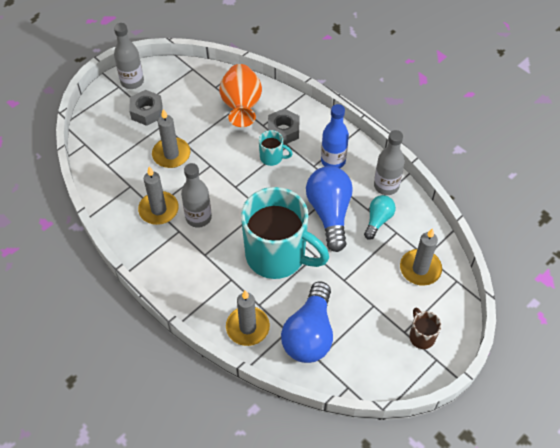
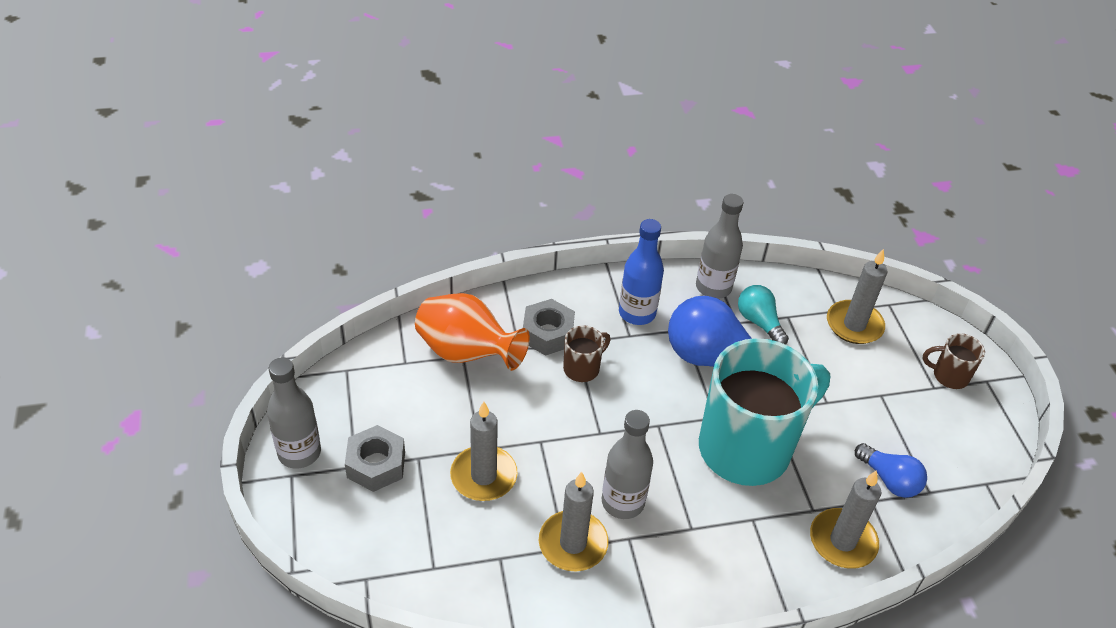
camera: 60 degrees left, 10 degrees down
turquoise mug [259,130,293,166] -> brown mug [563,325,611,382]
blue light bulb [281,281,333,363] -> blue light bulb [855,443,927,498], size x0.55

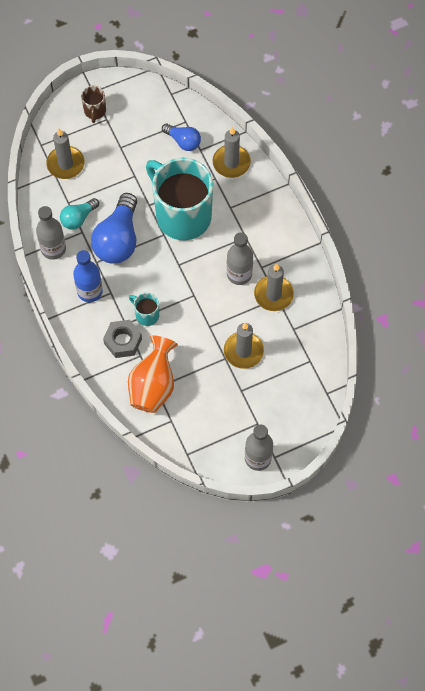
camera: 100 degrees left, 20 degrees up
grey nut [345,425,405,492] -> none
brown mug [563,325,611,382] -> turquoise mug [129,292,159,326]
blue light bulb [855,443,927,498] -> blue light bulb turned 90 degrees clockwise [162,123,201,151]

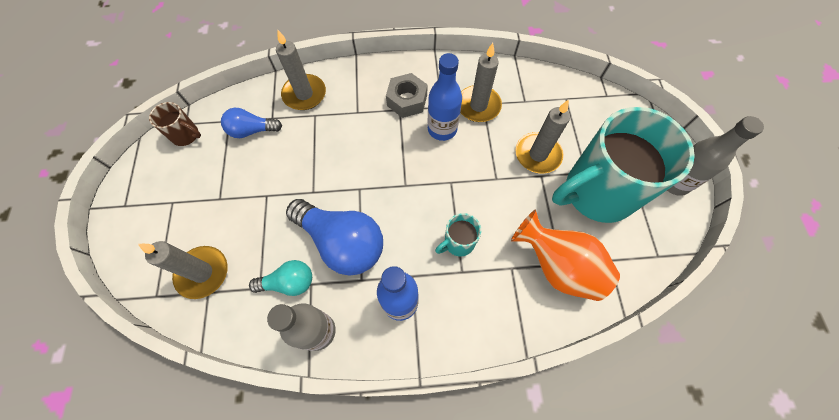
camera: 70 degrees left, 0 degrees up
turquoise light bulb [60,198,99,230] -> turquoise light bulb turned 75 degrees counterclockwise [249,260,312,296]
brown mug [81,86,106,123] -> brown mug moved to [149,102,201,146]
grey nut [103,320,142,358] -> grey nut moved to [386,73,428,118]
turquoise mug [146,158,213,240] -> turquoise mug moved to [552,107,695,223]
blue light bulb [162,123,201,151] -> blue light bulb turned 150 degrees counterclockwise [221,108,282,138]
grey bottle [227,232,253,285] -> blue bottle [428,53,462,141]

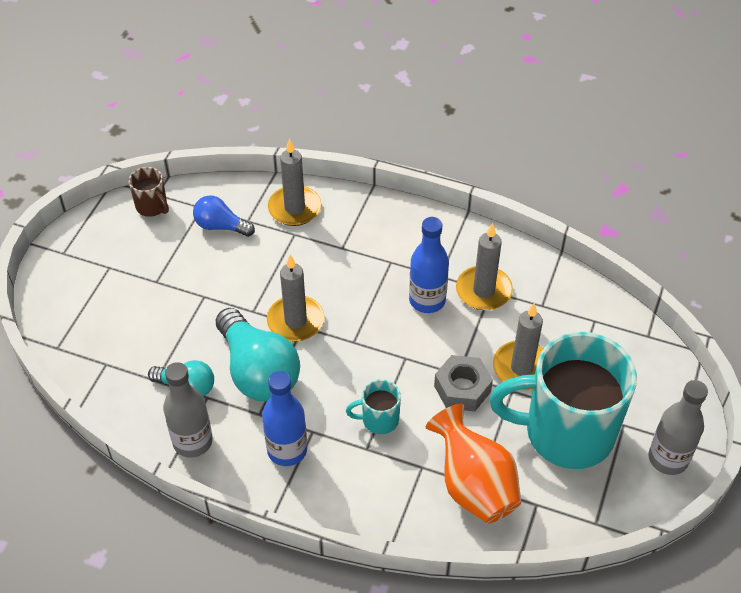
camera: 25 degrees right, 15 degrees down
grey candle [138,241,228,299] -> grey candle moved to [267,255,324,342]
blue light bulb [286,199,383,275] -> turquoise light bulb [216,308,300,401]
grey nut [386,73,428,118] -> grey nut moved to [434,355,493,411]

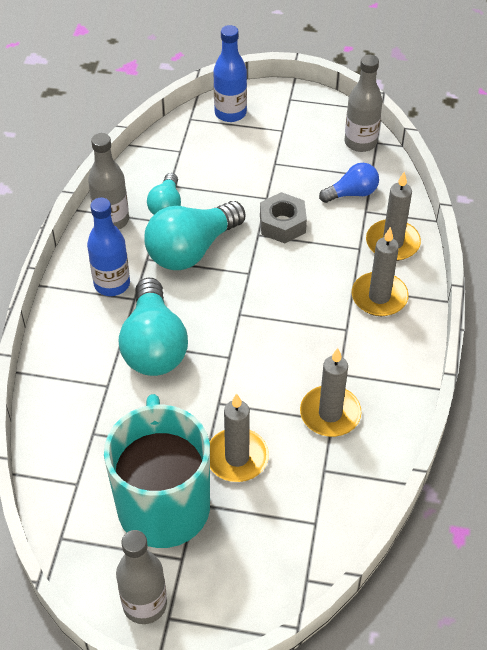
camera: 80 degrees right, 0 degrees up
brown mug [129,167,169,217] -> grey bottle [345,55,382,152]
blue light bulb [193,195,255,237] -> blue light bulb turned 60 degrees clockwise [319,163,379,203]
grey candle [267,255,324,342] -> grey candle moved to [352,227,409,316]
turquoise mug [346,379,401,434] -> turquoise light bulb [119,278,188,376]
blue bottle [409,217,449,313] -> blue bottle moved to [213,25,247,122]
orange vase [426,404,521,524] -> none
grey nut [434,355,493,411] -> grey nut moved to [260,192,307,243]

